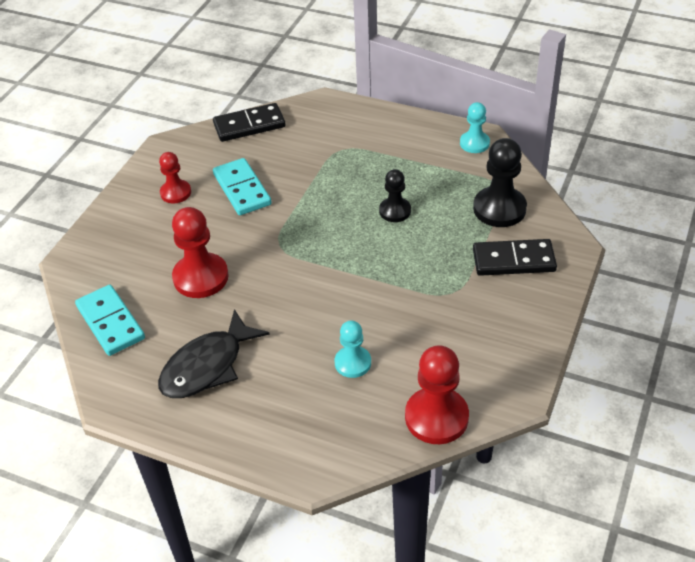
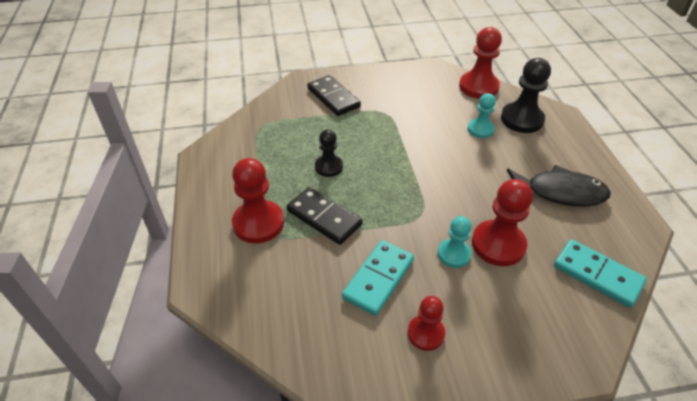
camera: 125 degrees left, 0 degrees up
turquoise domino [75,285,145,356] -> turquoise domino turned 75 degrees counterclockwise [554,239,647,308]
black domino [213,103,286,142] -> black domino moved to [287,187,362,245]
turquoise pawn [460,102,490,153] -> turquoise pawn moved to [438,216,471,268]
black pawn [473,138,527,227] -> black pawn moved to [501,58,551,133]
none -> red pawn [232,158,284,243]

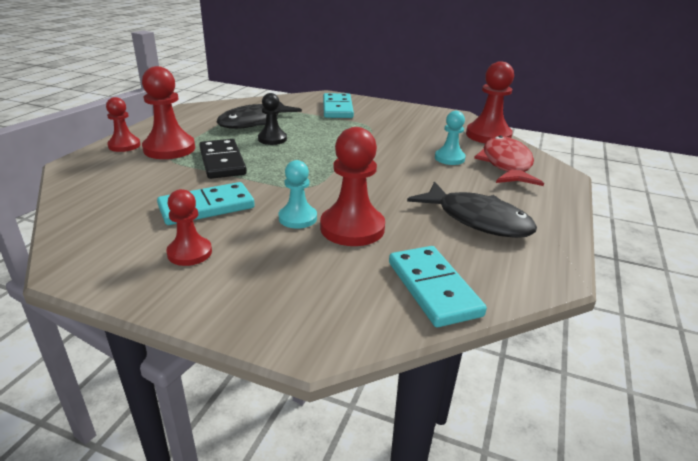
camera: 30 degrees right, 15 degrees down
black domino [307,75,361,116] -> turquoise domino [323,93,354,118]
black pawn [501,58,551,133] -> red fish [474,136,544,186]
none -> red pawn [106,97,140,152]
none -> black fish [217,102,302,129]

